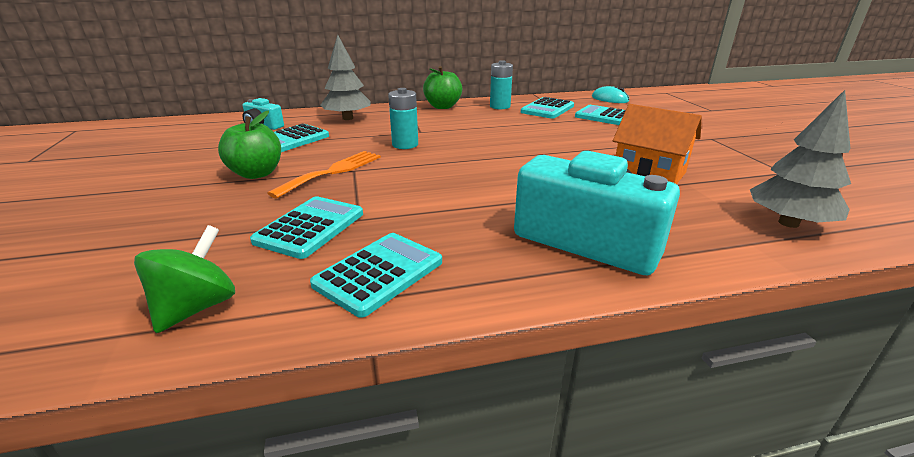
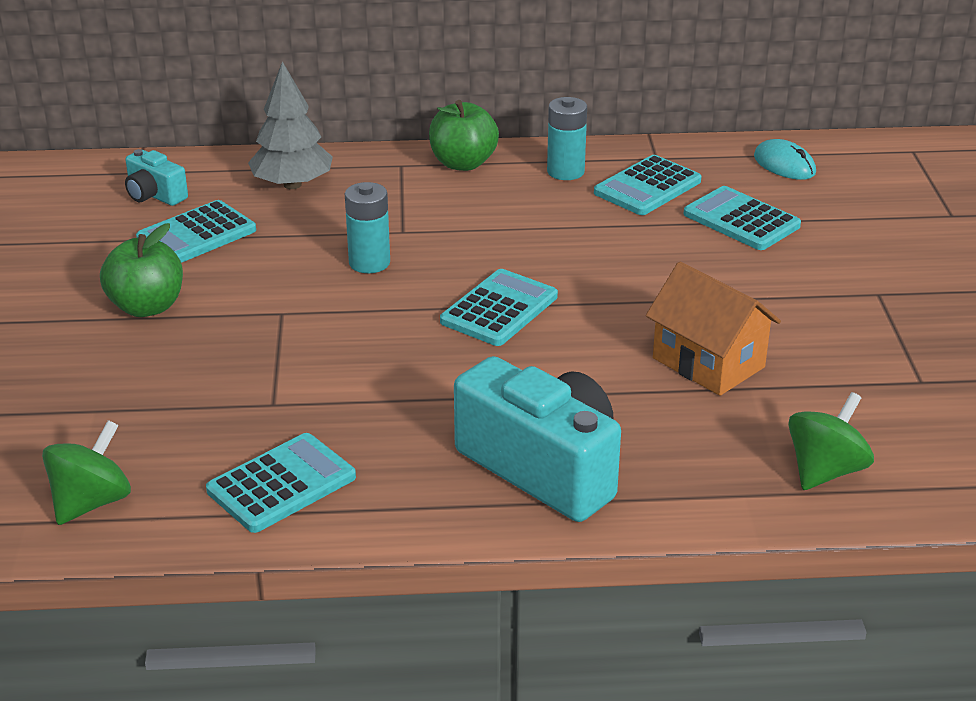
camera: 10 degrees right, 5 degrees up
turquoise calculator [250,196,363,259] -> turquoise calculator moved to [440,269,558,346]
orange fork [267,151,381,198] -> none
grey tree [750,90,851,228] -> green spinning top [788,392,874,490]

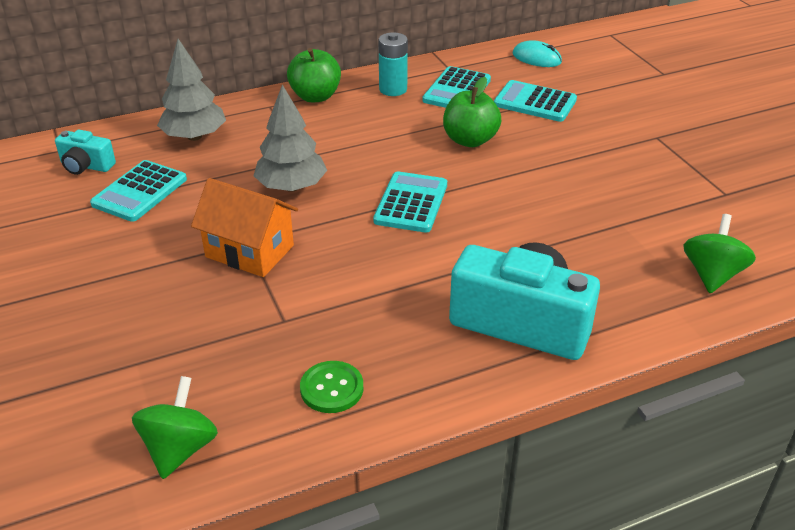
camera: 20 degrees left, 5 degrees up
green apple [100,223,183,317] -> green apple moved to [443,77,501,147]
turquoise calculator [206,433,356,533] -> green button [300,361,363,413]
turquoise battery [345,182,390,273] -> grey tree [254,85,327,192]
orange house [646,262,781,396] -> orange house moved to [191,178,298,277]

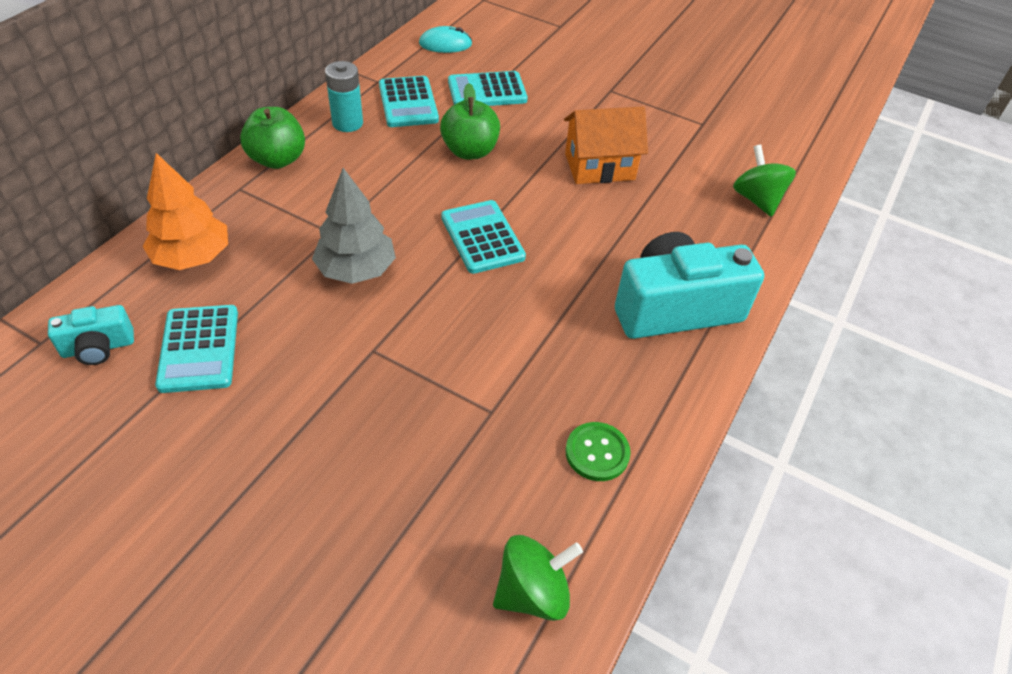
camera: 40 degrees left, 10 degrees up
green spinning top [132,376,218,479] -> green spinning top turned 90 degrees clockwise [493,535,583,621]
grey tree [157,39,226,141] -> orange tree [143,153,228,270]
orange house [191,178,298,277] -> orange house moved to [564,107,648,184]

